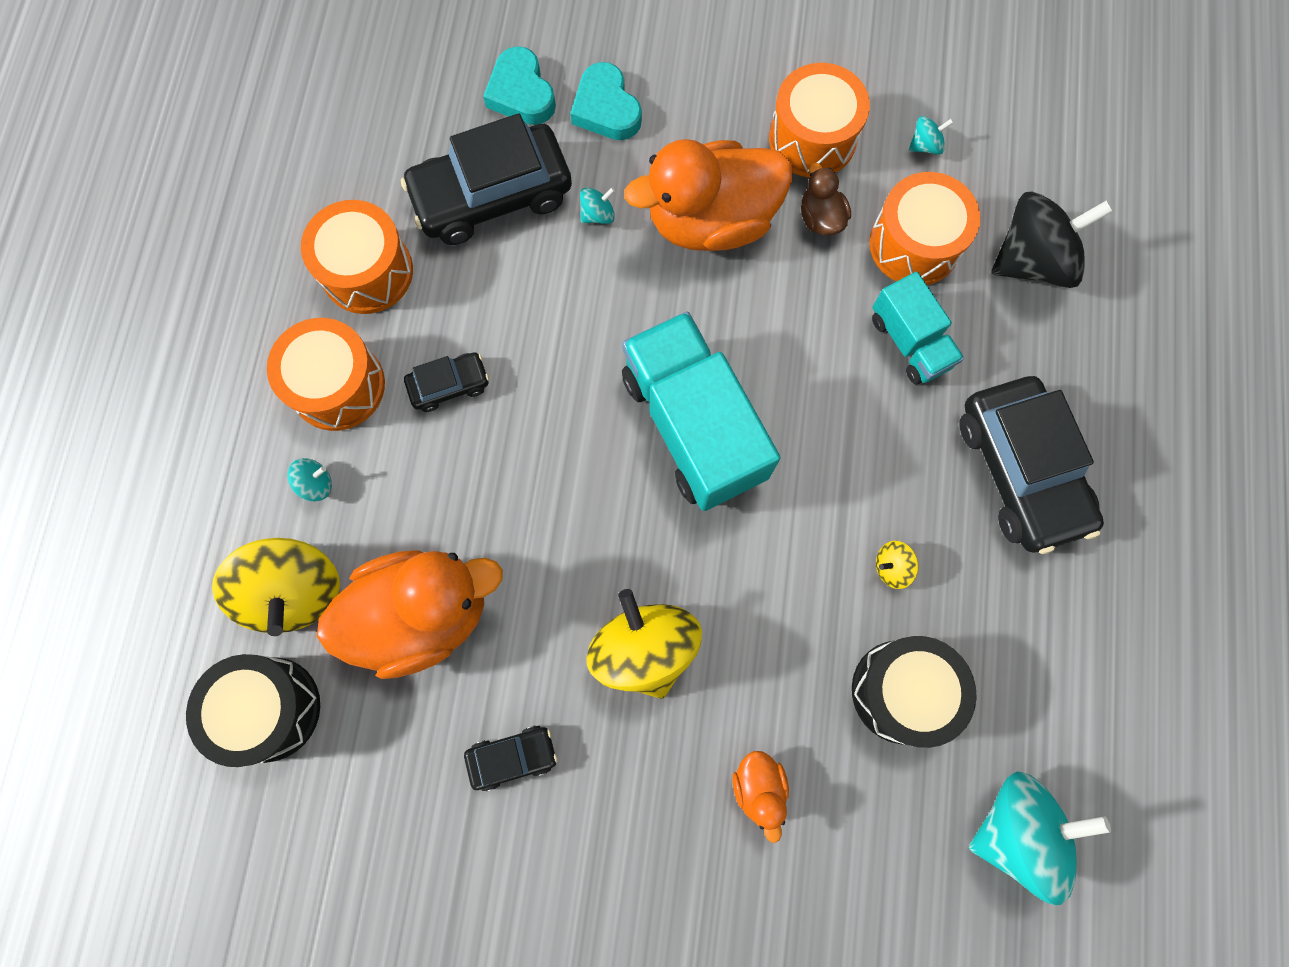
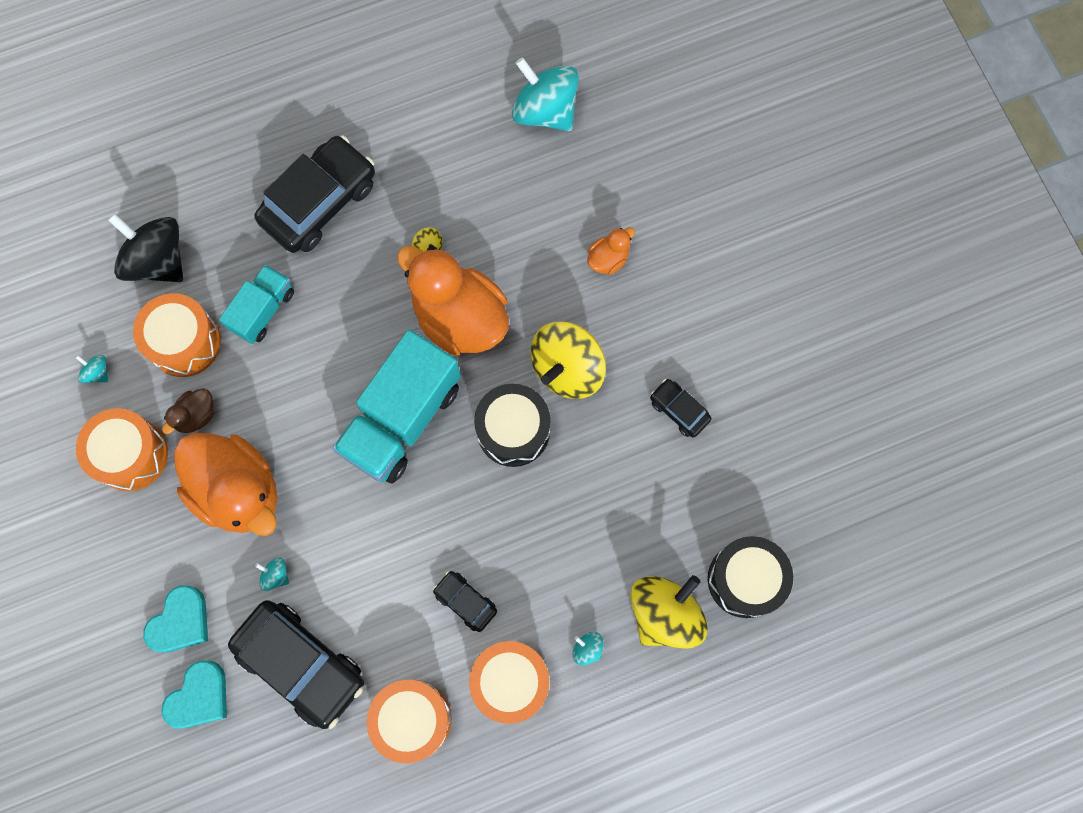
camera: 120 degrees left, 0 degrees up
orange duck [317,550,503,679] -> orange duck moved to [397,246,509,355]
black drum [852,636,977,748] -> black drum moved to [474,384,550,467]

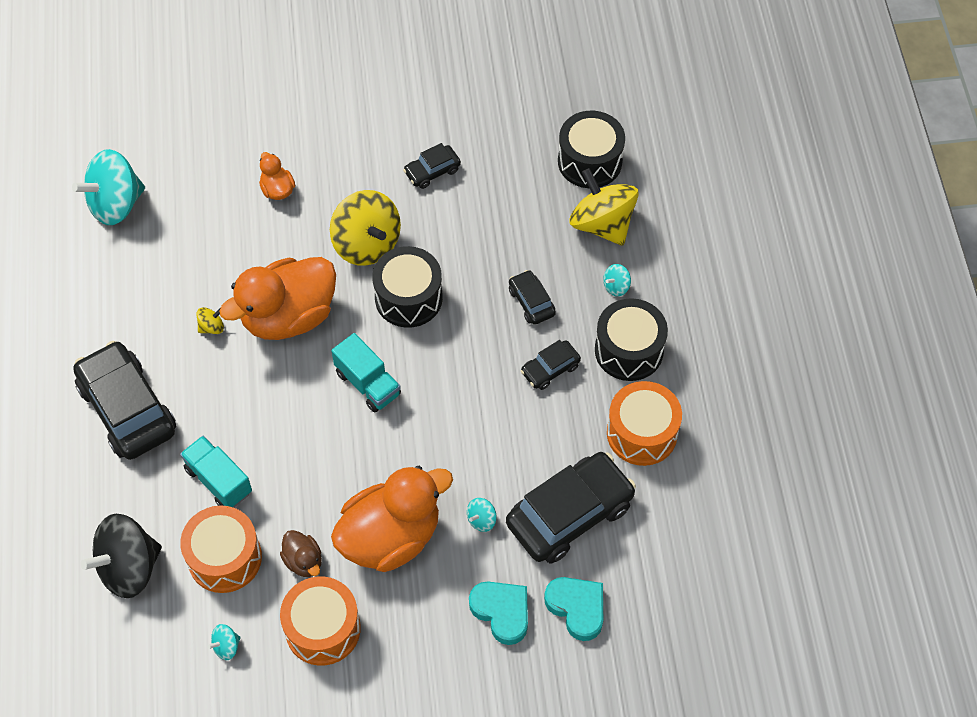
camera: 75 degrees left, 15 degrees down
turquoise truck [332,330,461,483] -> turquoise truck [331,333,401,412], size x0.56
orange drum [469,641,549,724] -> black drum [595,298,668,381]
none -> black car [509,270,556,325]

